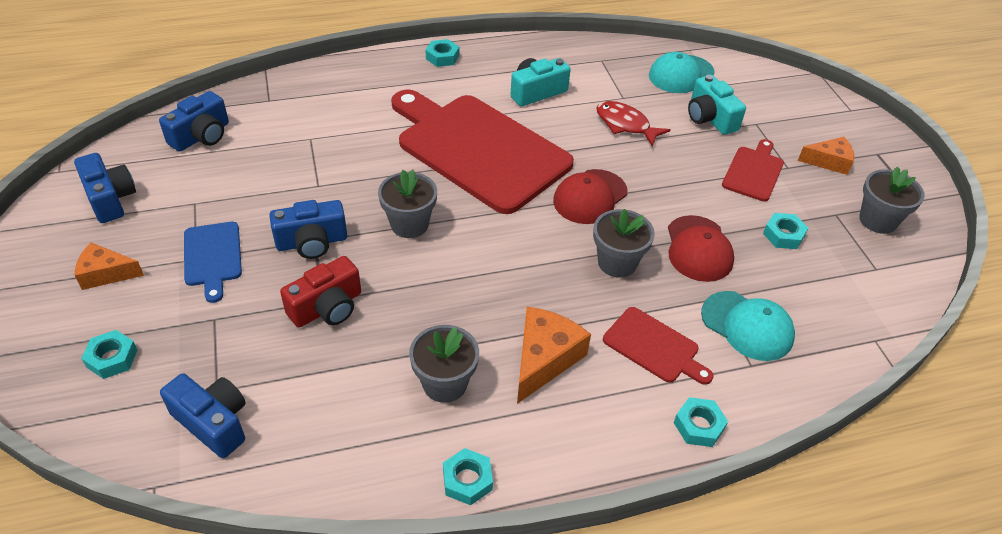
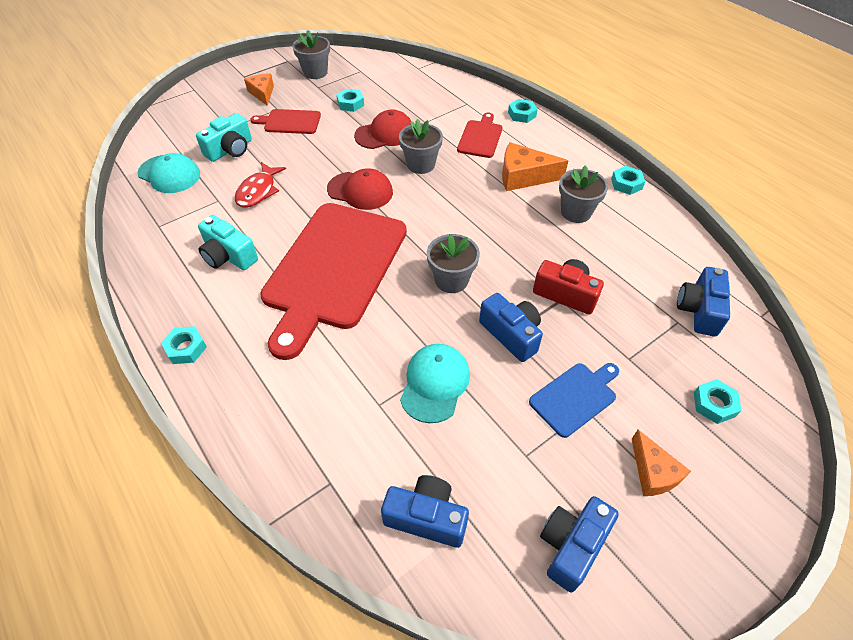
camera: 110 degrees left, 5 degrees up
turquoise cap [701,291,795,361] -> turquoise cap moved to [400,344,470,423]

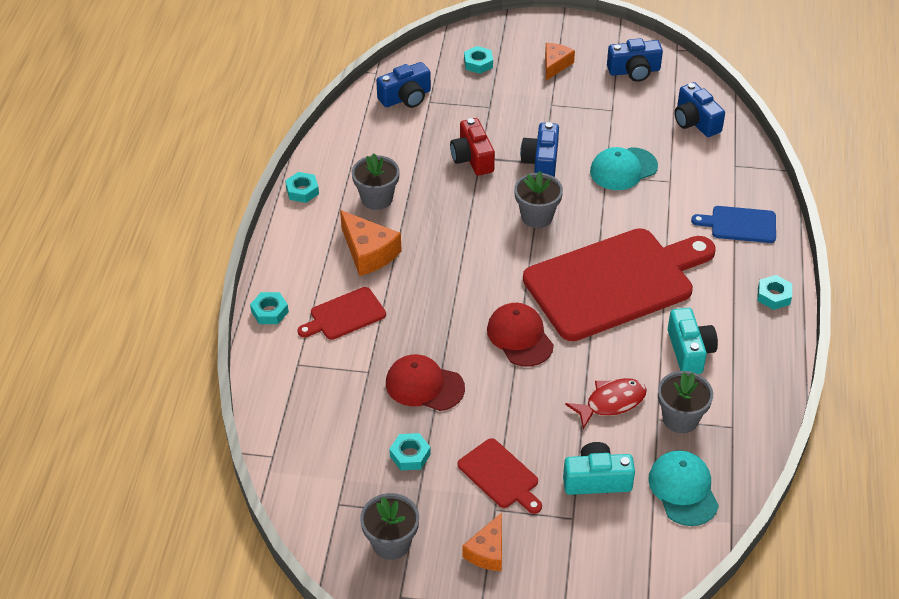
camera: 135 degrees left, 5 degrees down
grey flower pot [399,119,443,174] -> grey flower pot moved to [658,371,713,433]
blue cutting board [529,363,619,438] -> blue cutting board moved to [691,206,776,243]

